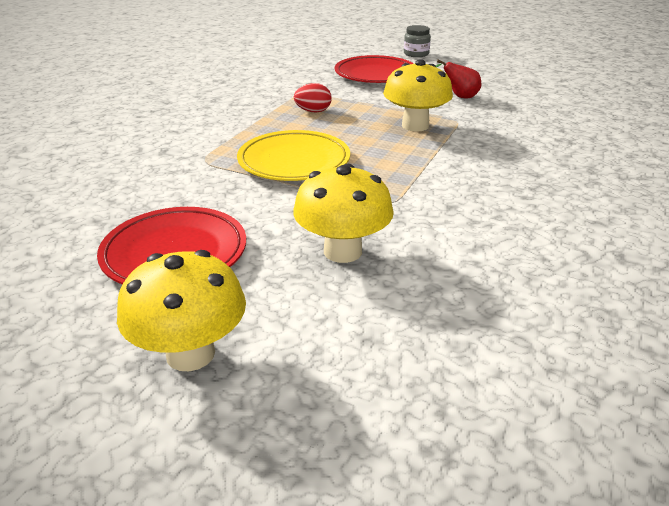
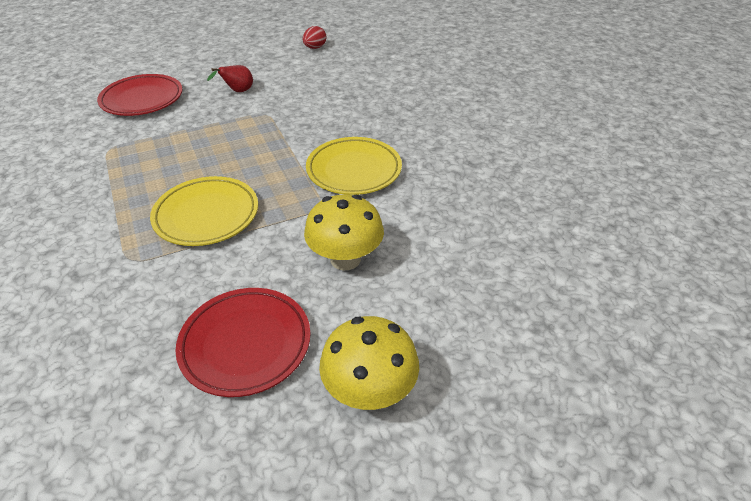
camera: 50 degrees left, 10 degrees up
red egg [294,83,332,112] -> red egg moved to [303,26,326,49]
yellow mushroom [383,59,453,132] -> none
grey jar [404,25,431,57] -> none
none -> yellow plate [306,137,402,195]

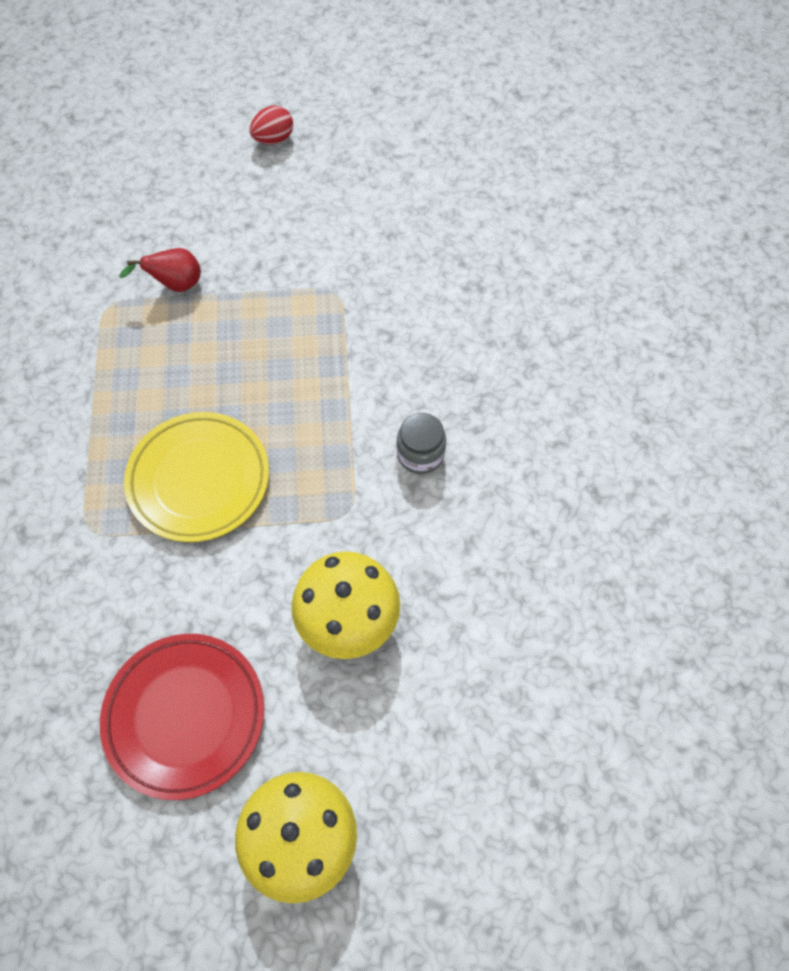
camera: 20 degrees right, 20 degrees up
red plate [97,74,183,116] -> none
red pear [207,65,253,92] -> red pear moved to [119,248,201,292]
red egg [303,26,326,49] -> red egg moved to [250,105,293,144]
yellow plate [306,137,402,195] -> grey jar [397,413,446,474]

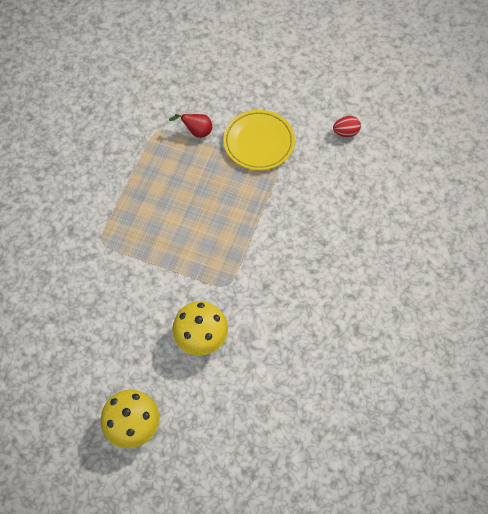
camera: 25 degrees right, 0 degrees up
red plate [100,634,264,800] -> none
yellow plate [124,412,269,542] -> yellow plate moved to [223,110,295,170]
red egg [250,105,293,144] -> red egg moved to [333,116,361,137]
grey jar [397,413,446,474] -> none

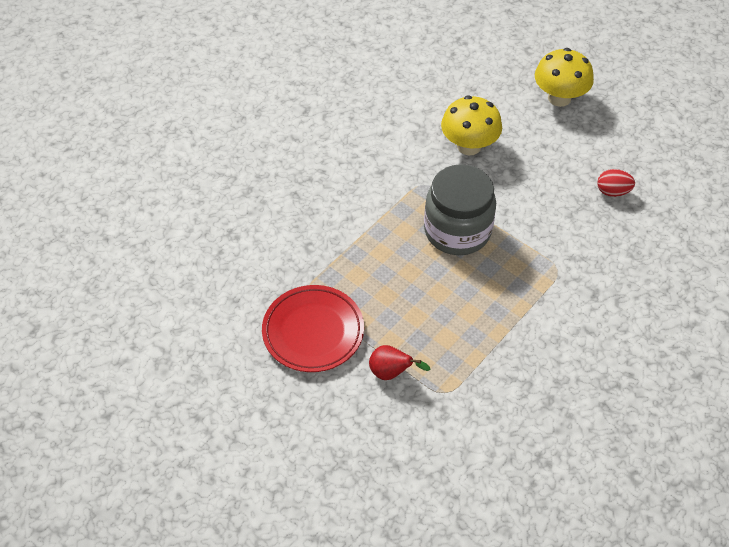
camera: 160 degrees left, 10 degrees down
yellow plate [223,110,295,170] -> red plate [262,285,364,372]
red egg [333,116,361,137] -> red egg moved to [597,169,635,197]
none -> grey jar [424,164,496,255]

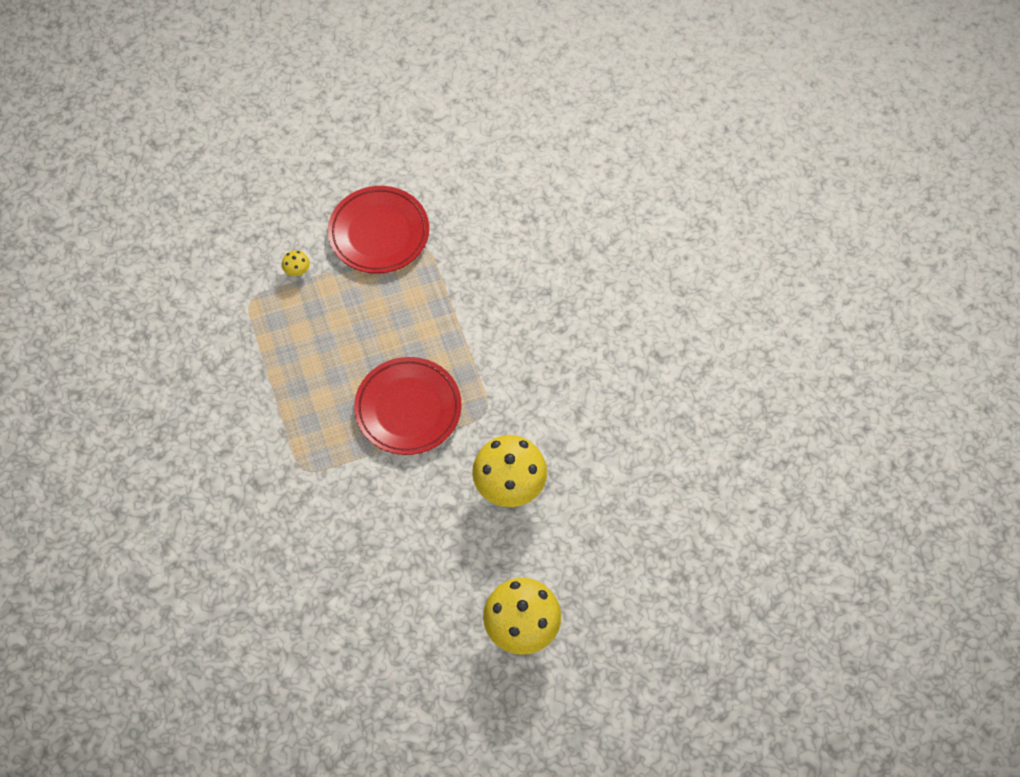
camera: 120 degrees right, 10 degrees up
red pear [369,345,430,380] -> yellow mushroom [282,250,310,276]
grey jar [424,164,496,255] -> red plate [354,357,462,455]
red egg [597,169,635,197] -> none

